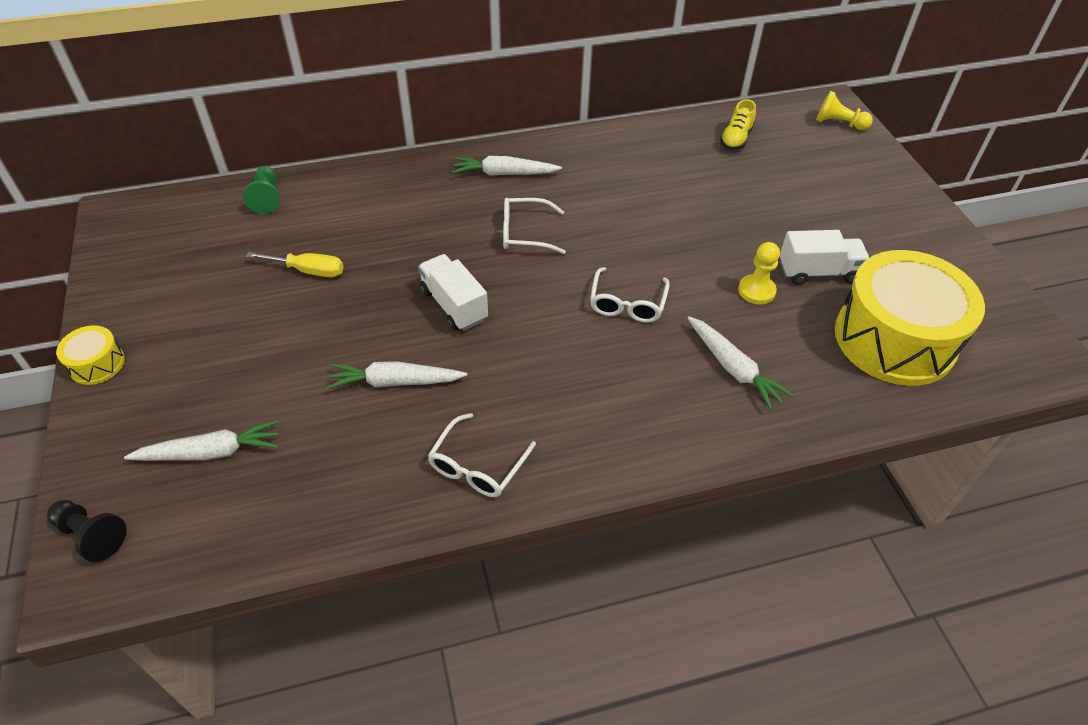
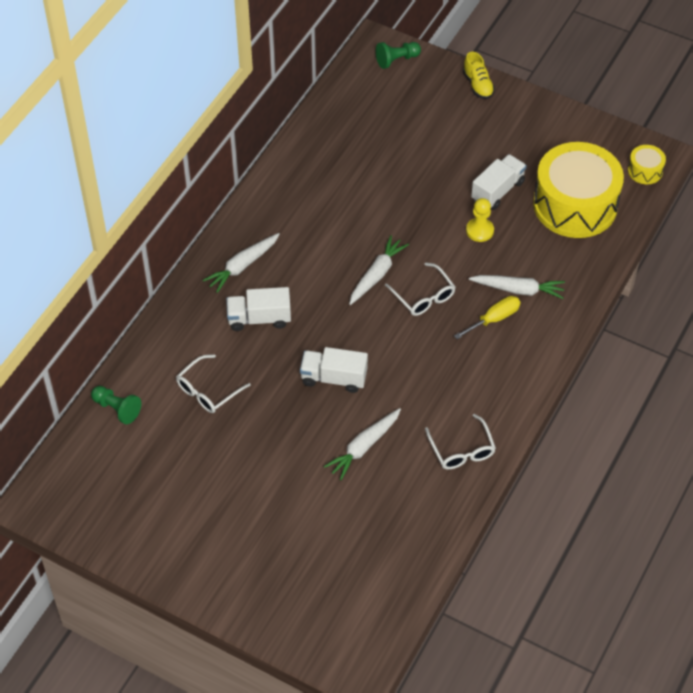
camera: 45 degrees left, 5 degrees up
black pawn [47,500,127,562] -> none
yellow drum [56,325,125,385] -> yellow drum moved to [628,145,666,184]
white carrot [124,420,279,461] -> white carrot moved to [349,235,409,305]
yellow screwdriver [246,252,344,277] -> yellow screwdriver moved to [454,296,520,339]
white glasses [503,198,566,254] -> white glasses moved to [176,354,251,413]
yellow shoe [720,99,756,150] -> yellow shoe moved to [463,52,495,99]
yellow pawn [816,91,873,130] -> green pawn [376,42,421,69]
none -> white truck [226,287,291,331]

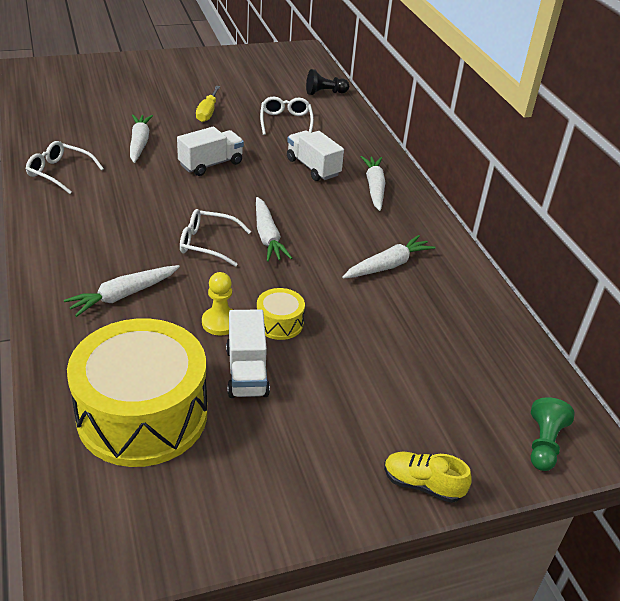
camera: 130 degrees right, 15 degrees down
green pawn [91,386,141,424] -> black pawn [306,69,349,95]
white truck [226,287,291,331] -> white truck turned 75 degrees counterclockwise [287,131,344,181]
yellow screwdriver [454,296,520,339] -> yellow screwdriver moved to [196,86,220,122]
yellow drum [628,145,666,184] -> yellow drum moved to [257,288,305,340]
none -> white carrot [342,235,436,279]

